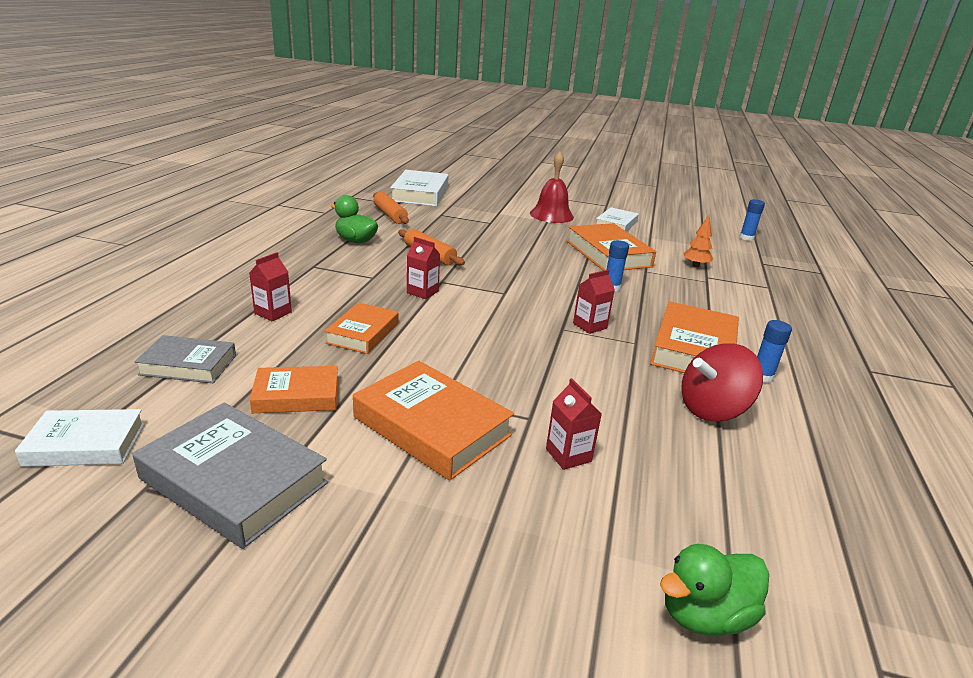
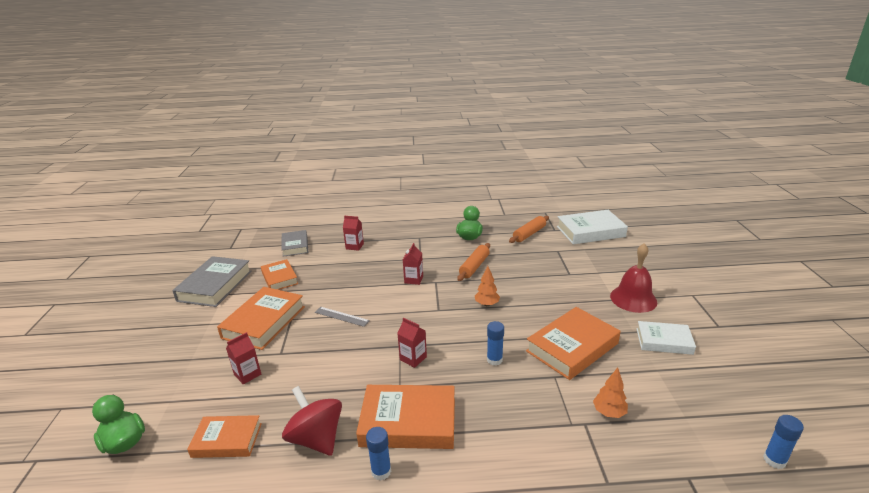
camera: 75 degrees right, 0 degrees up
white book [15,409,145,467] -> none
orange book [324,302,398,354] -> orange book moved to [187,415,262,458]
none -> grey ruler [315,307,370,327]
none -> orange tree [475,266,500,306]

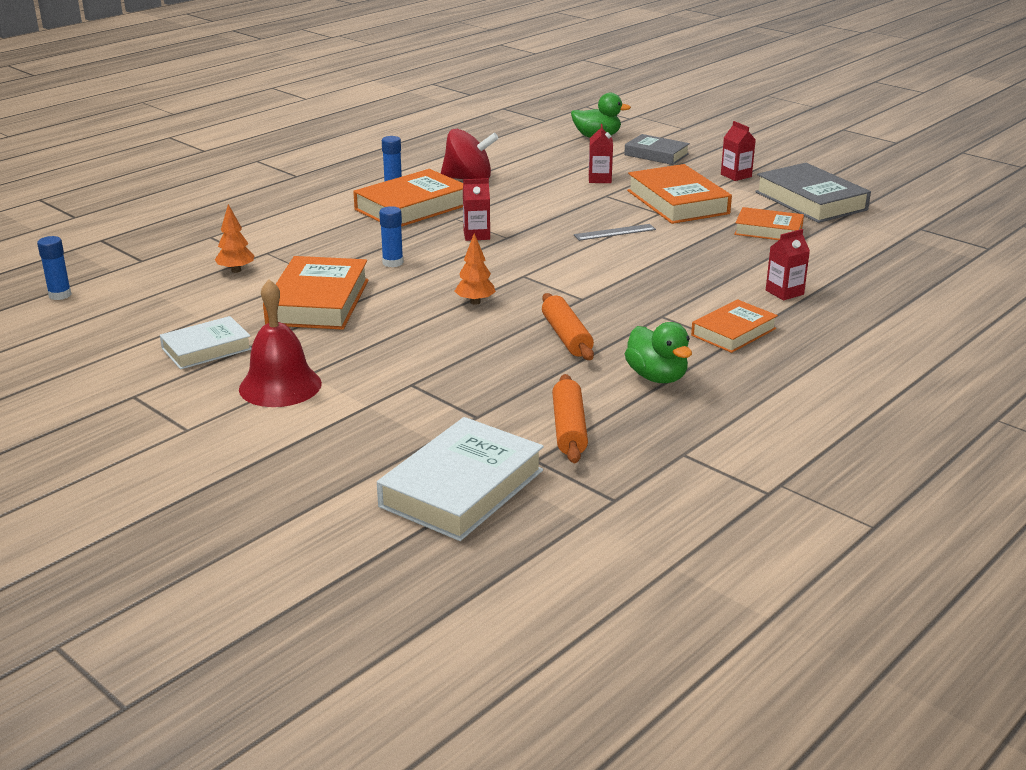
camera: 135 degrees right, 0 degrees up
orange book [187,415,262,458] -> orange book moved to [691,299,778,353]
grey book [281,230,308,257] -> grey book moved to [624,134,690,165]
red carton [403,243,423,285] -> red carton moved to [721,121,756,181]

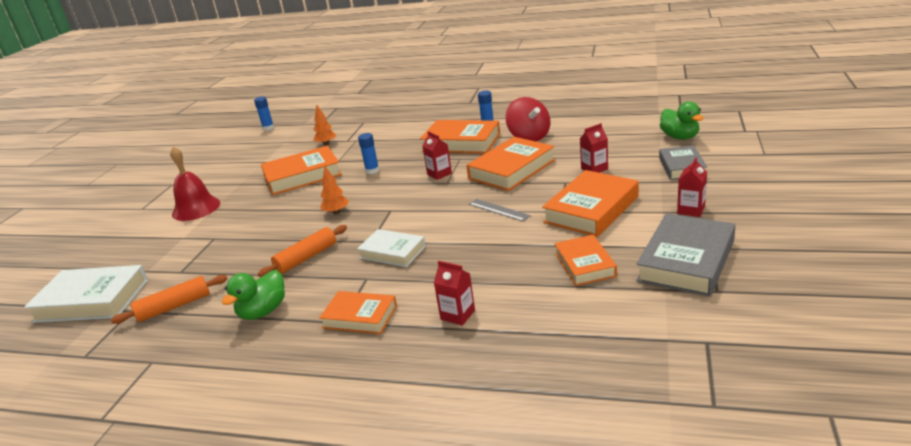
camera: 65 degrees right, 0 degrees up
white book [160,316,252,370] -> white book moved to [357,229,426,267]
none -> orange book [466,137,555,191]

